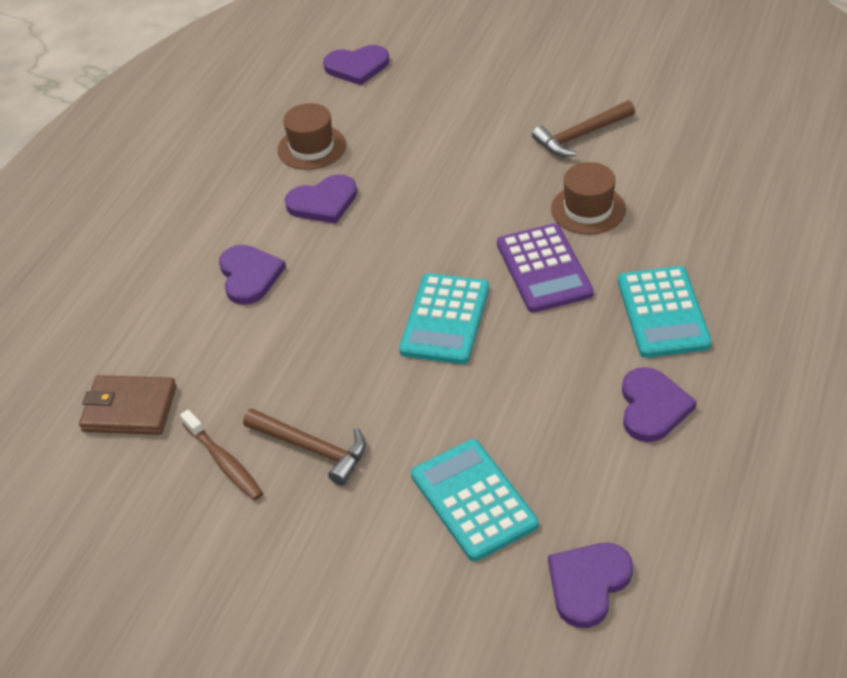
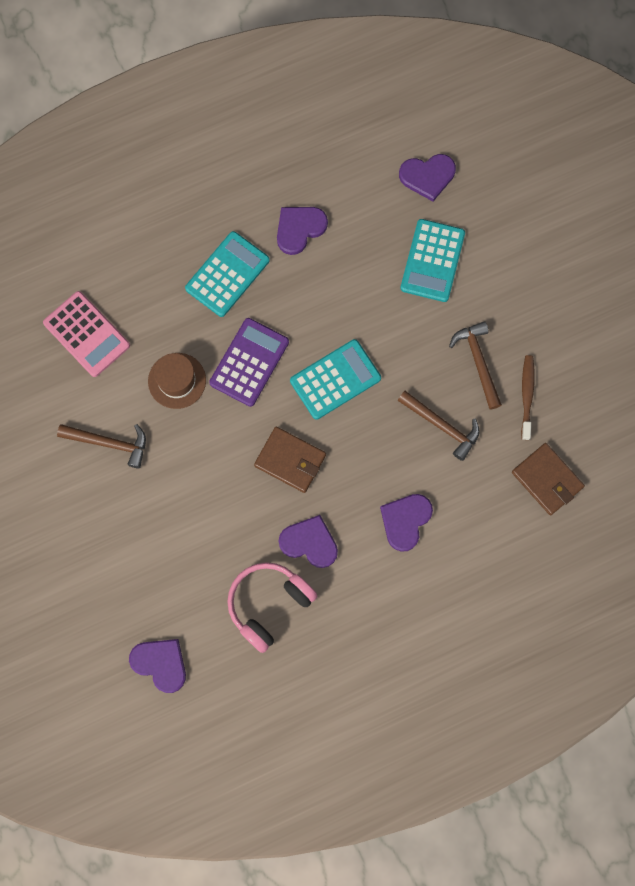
camera: 140 degrees left, 30 degrees up
brown hat [277,103,346,170] -> pink headphones [227,562,318,653]
none -> pink calculator [43,291,130,377]
none -> brown wallet [254,427,326,493]
none -> brown hammer [398,391,480,461]

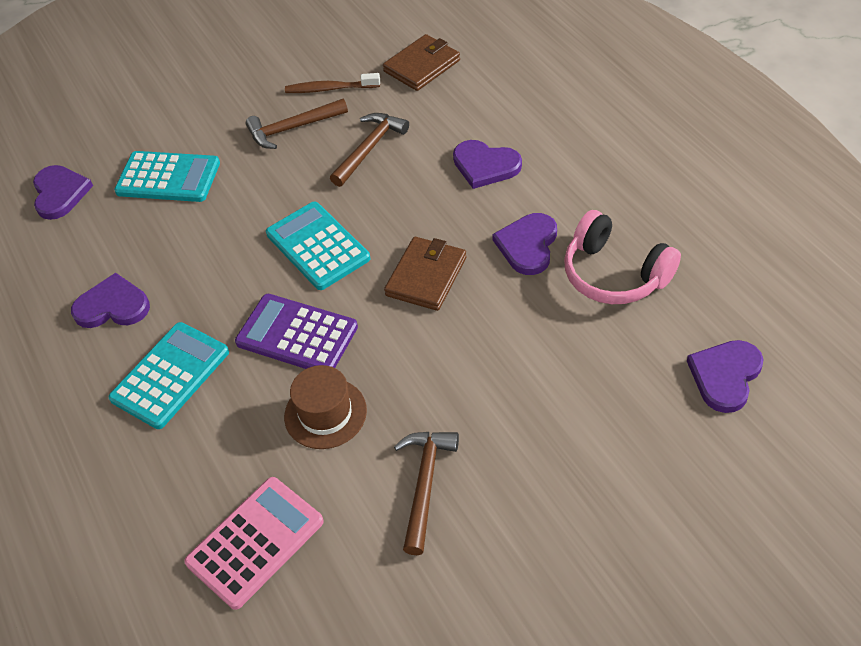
camera: 90 degrees left, 25 degrees down
turquoise calculator [185,231,270,317] -> turquoise calculator turned 90 degrees clockwise [109,322,229,429]
purple heart [277,207,328,255] -> purple heart turned 135 degrees clockwise [71,273,150,328]

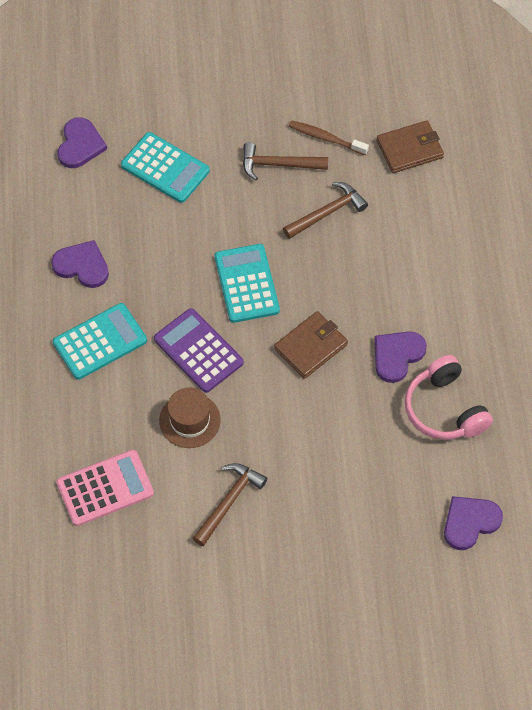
camera: 20 degrees right, 10 degrees up
purple heart [453,140,522,189] -> none

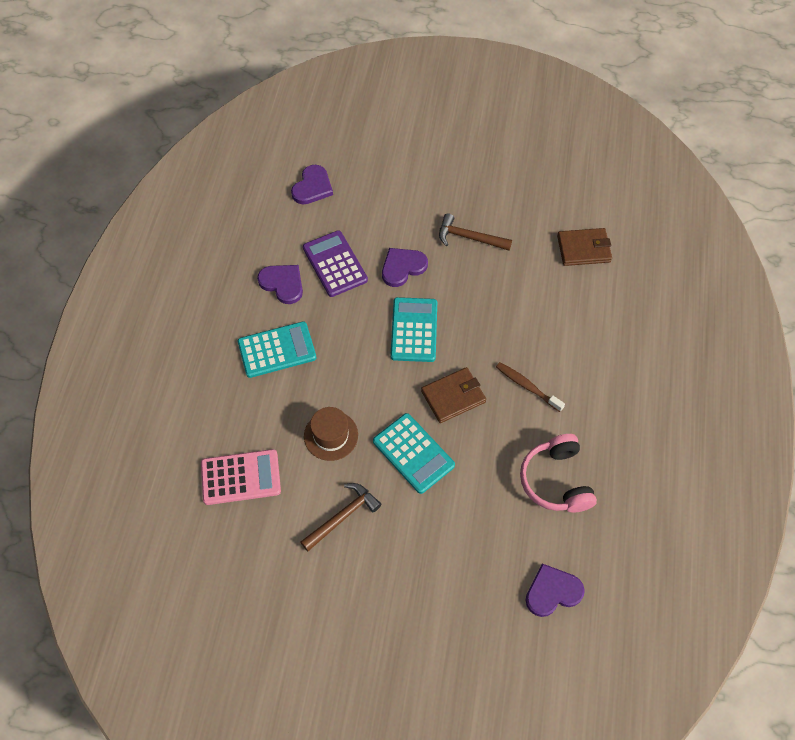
camera: 15 degrees right, 0 degrees up
turquoise calculator [121,132,210,203] -> turquoise calculator moved to [373,413,455,494]
purple calculator [154,308,244,393] -> purple calculator moved to [303,230,368,297]
brown hammer [283,182,368,239] -> none
brown toothbrush [289,120,369,155] -> brown toothbrush moved to [496,362,565,412]
purple heart [375,331,427,383] -> purple heart moved to [382,248,428,287]

